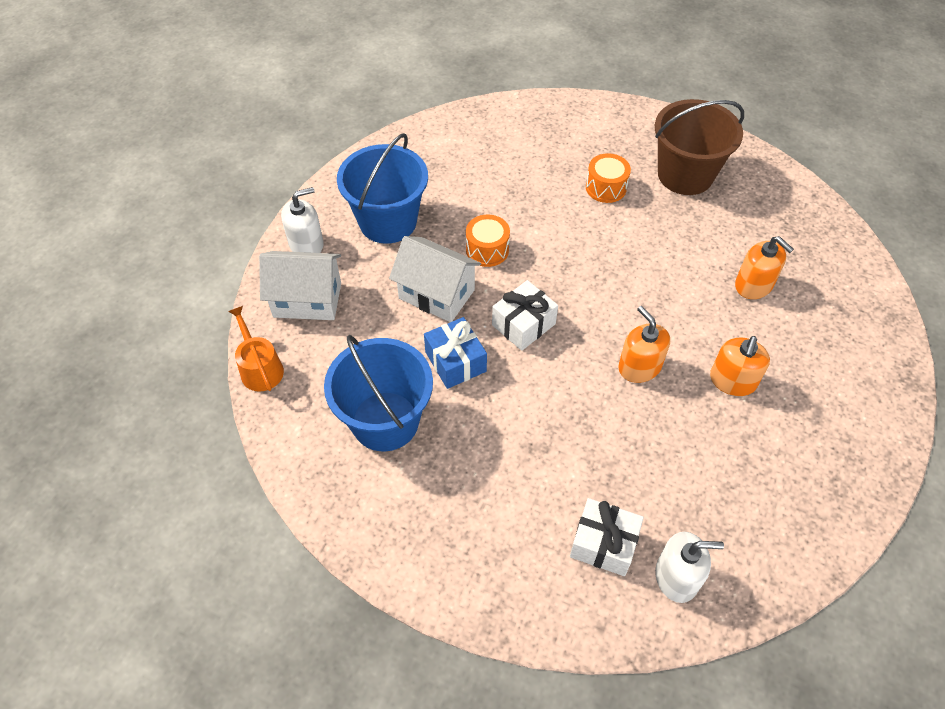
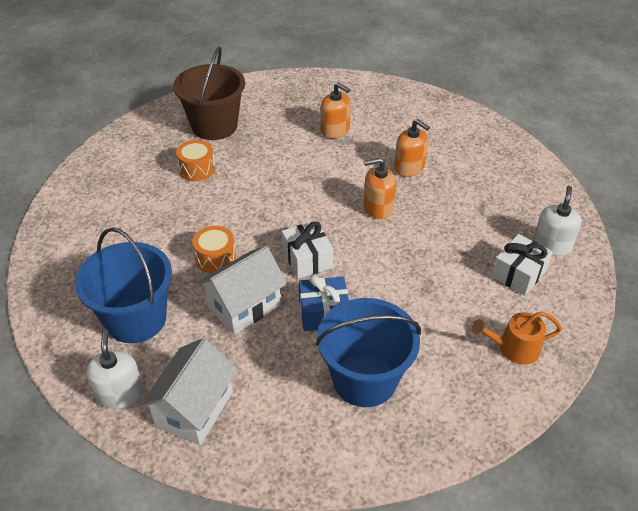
camera: 70 degrees left, 10 degrees down
orange watering can [228,306,284,392] -> orange watering can moved to [472,312,562,364]
orange soap dispenser [735,236,794,299] -> orange soap dispenser turned 60 degrees clockwise [321,82,351,139]

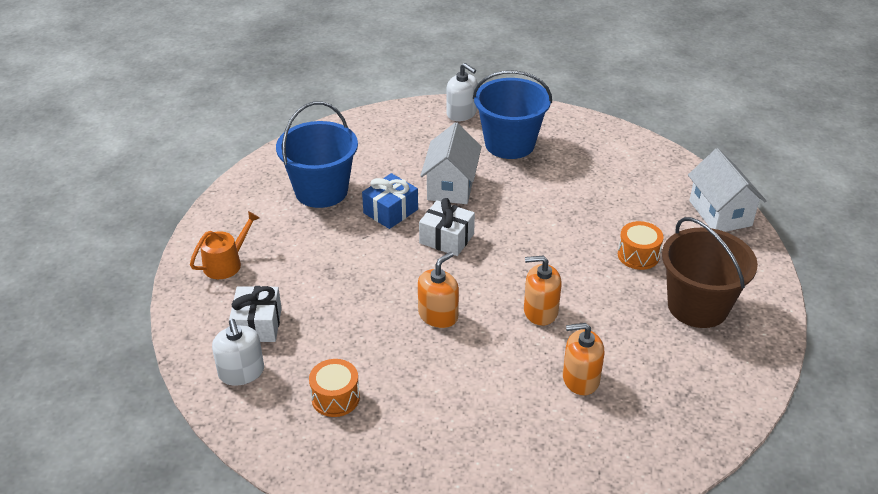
camera: 140 degrees right, 5 degrees down
white house [140,338,238,445] -> white house moved to [688,148,767,232]
orange drum [192,226,236,274] -> orange drum moved to [309,359,360,417]
orange soap dispenser [394,119,430,177] -> orange soap dispenser moved to [524,256,562,326]

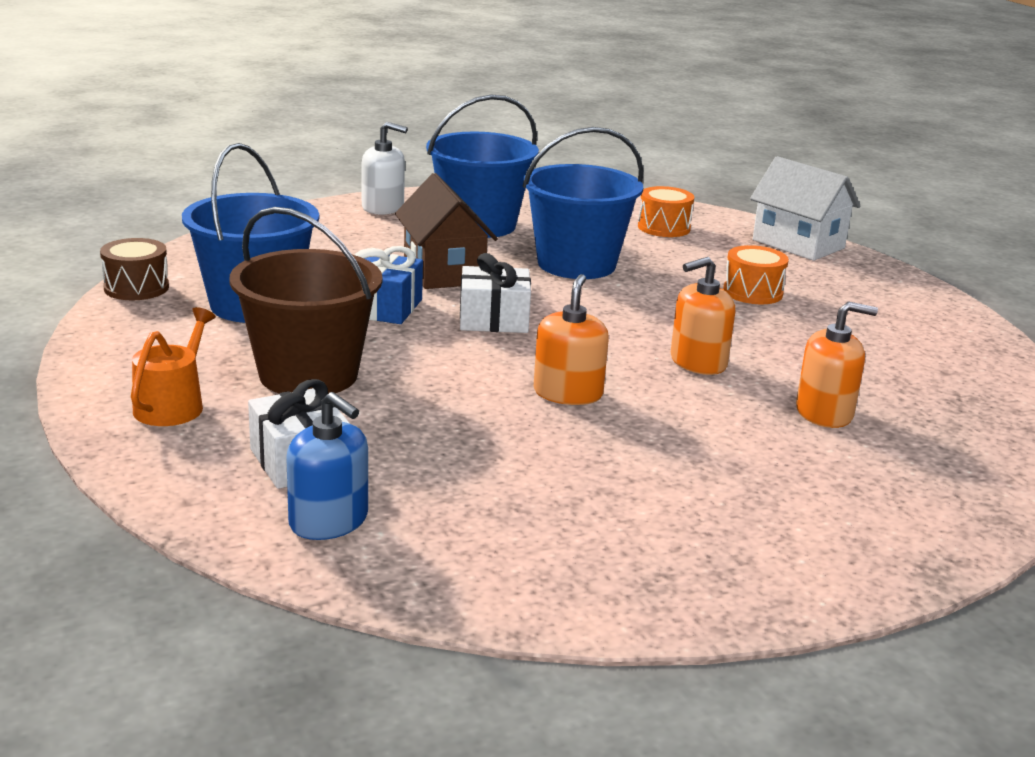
camera: 30 degrees left, 15 degrees down
white soap dispenser [212,319,264,386] -> blue soap dispenser [286,392,368,540]
orange drum [309,359,360,417] -> orange drum moved to [638,186,694,237]
white house [420,122,482,204] -> brown house [395,173,498,289]
orange soap dispenser [563,323,605,395] -> orange soap dispenser turned 150 degrees counterclockwise [796,301,878,428]
brown bucket [662,217,758,328] -> brown bucket moved to [229,207,383,394]
none -> brown drum [100,238,169,300]
none -> blue bucket [523,127,643,279]

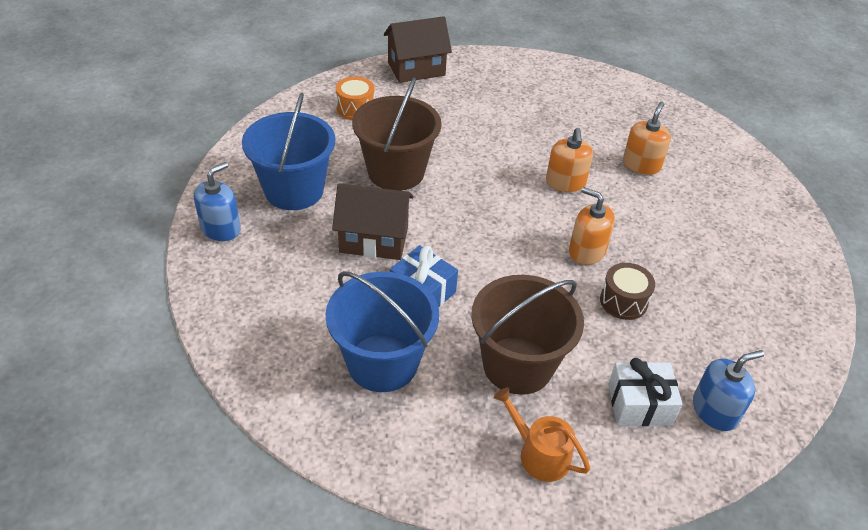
camera: 65 degrees left, 20 degrees up
brown drum [100,238,169,300] -> brown drum moved to [600,263,655,320]
white soap dispenser [362,122,408,215] -> blue soap dispenser [194,162,241,242]
white gift [460,253,531,333] -> none
blue bucket [523,127,643,279] -> brown bucket [352,78,442,191]
orange drum [723,245,789,304] -> none
white house [750,156,860,261] -> brown house [384,16,452,83]

